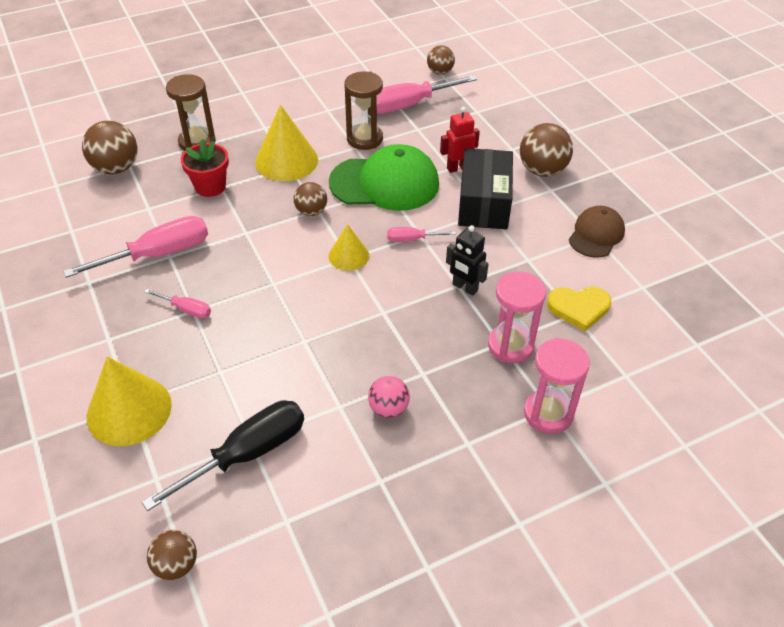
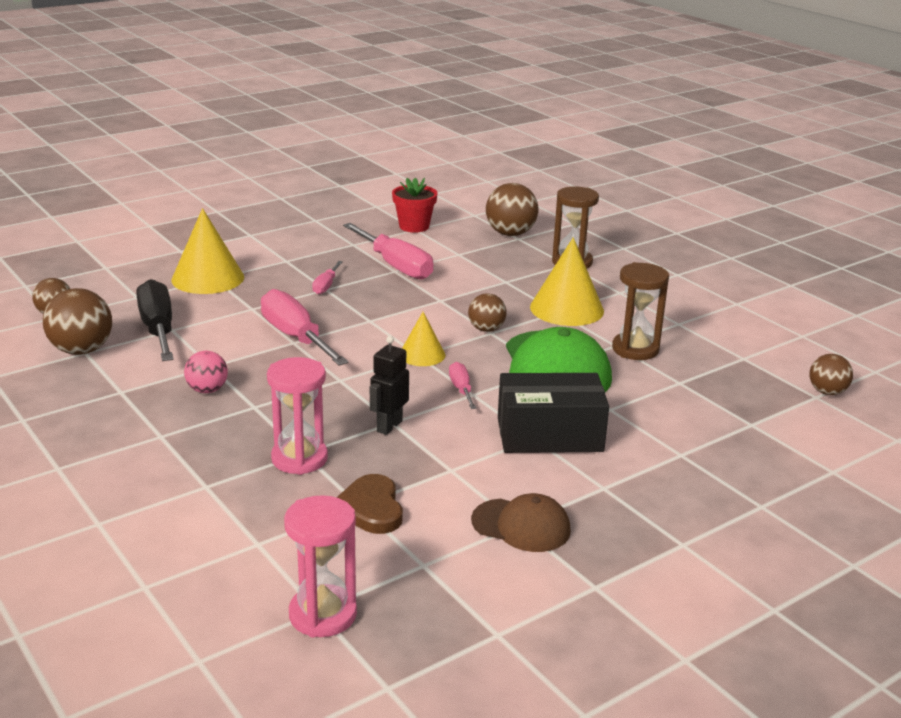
camera: 80 degrees right, 20 degrees down
black screwdriver [142,400,304,511] -> black screwdriver turned 150 degrees counterclockwise [136,279,174,361]
red flower pot [181,139,229,197] -> red flower pot moved to [392,178,438,233]
pink screwdriver [377,75,477,114] -> pink screwdriver moved to [261,289,349,365]
red robot [440,107,480,173] -> none
brown ball [520,123,573,177] -> brown ball moved to [43,288,112,355]
pink hourglass [524,338,590,434] -> pink hourglass moved to [284,495,357,638]
yellow heart [547,286,611,331] -> brown heart [336,474,403,534]

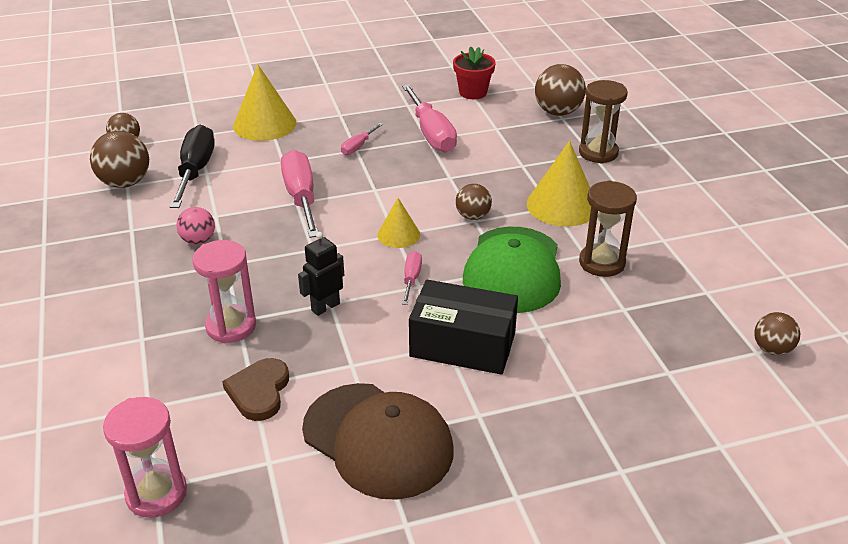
camera: 20 degrees right, 10 degrees up
brown cap [471,493,571,552] -> brown cap [302,383,454,500], size x1.72

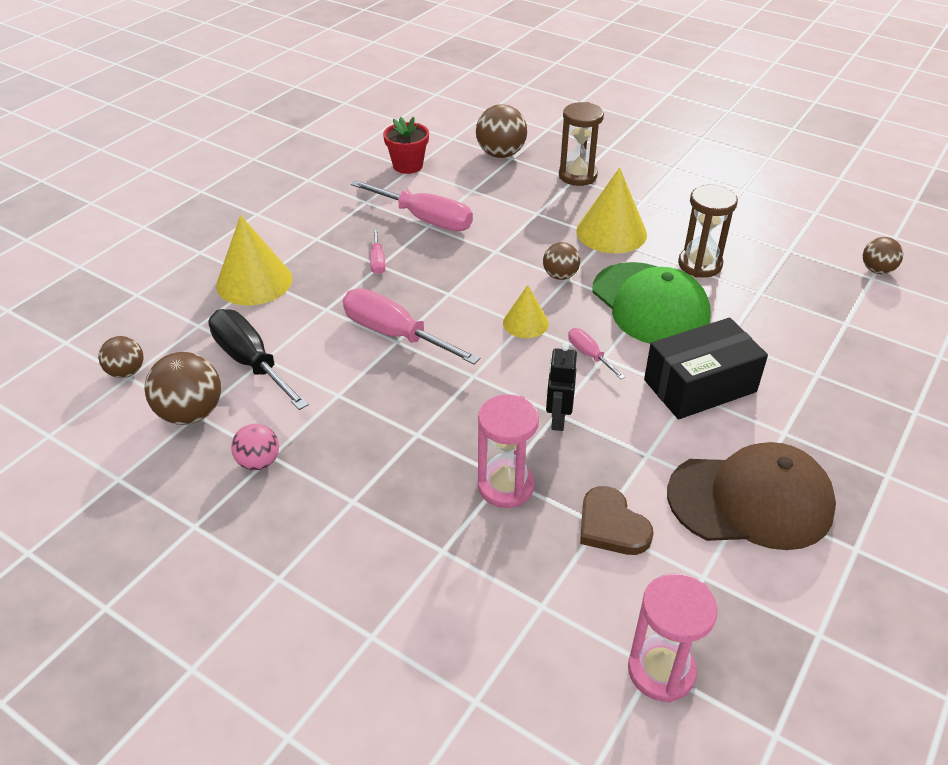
camera: 40 degrees left, 5 degrees up
pink ball [177,207,215,245] -> pink ball moved to [231,424,279,470]

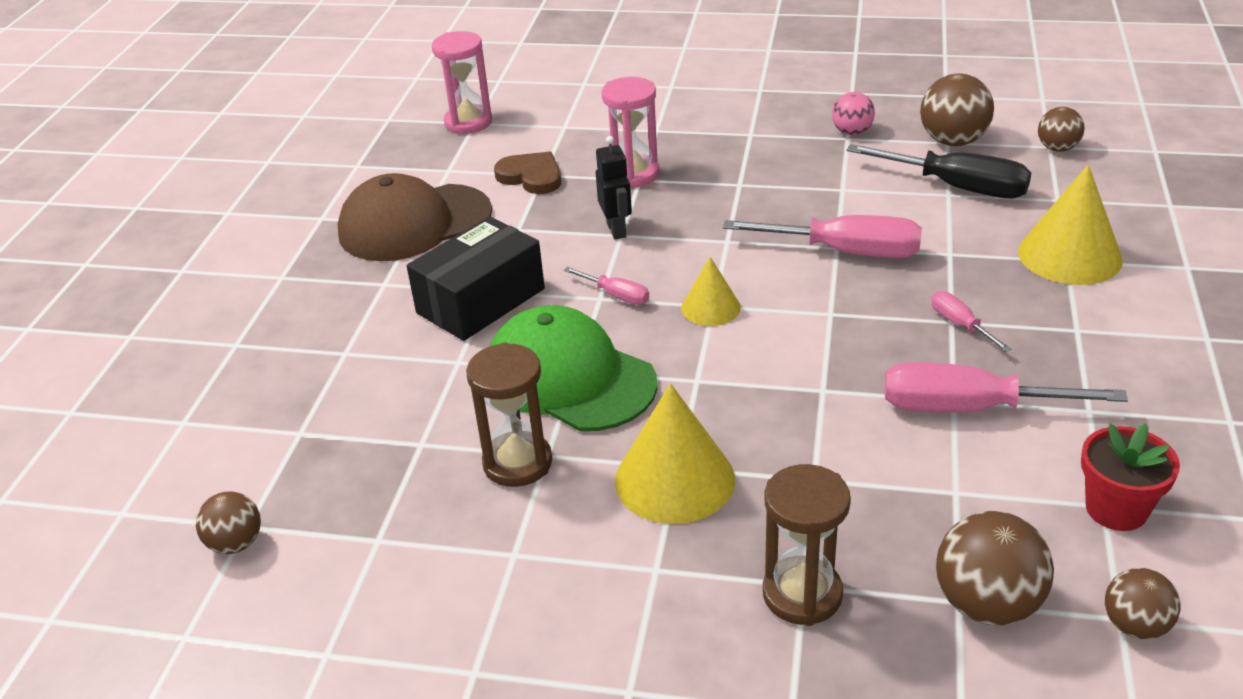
camera: 160 degrees right, 5 degrees down
brown ball [543,242,580,280] -> brown ball moved to [1105,568,1181,639]

